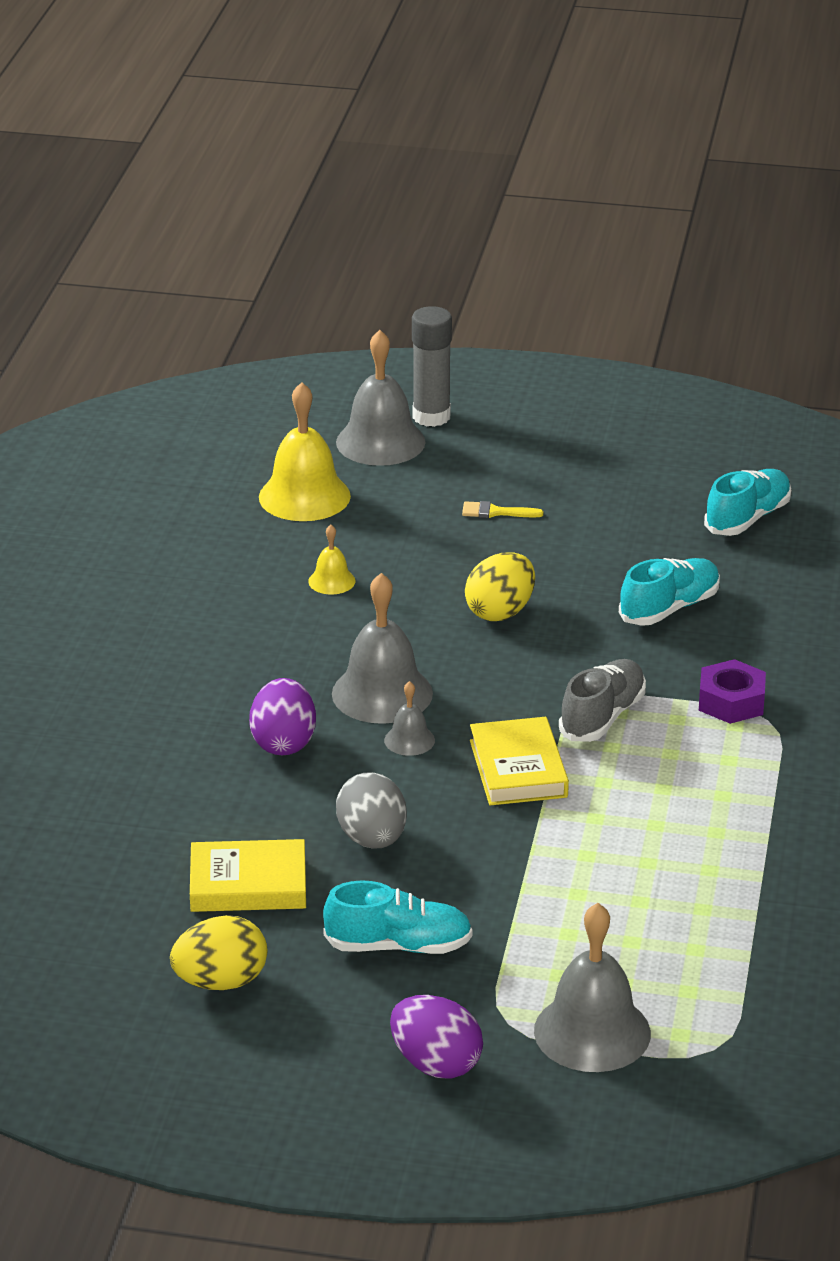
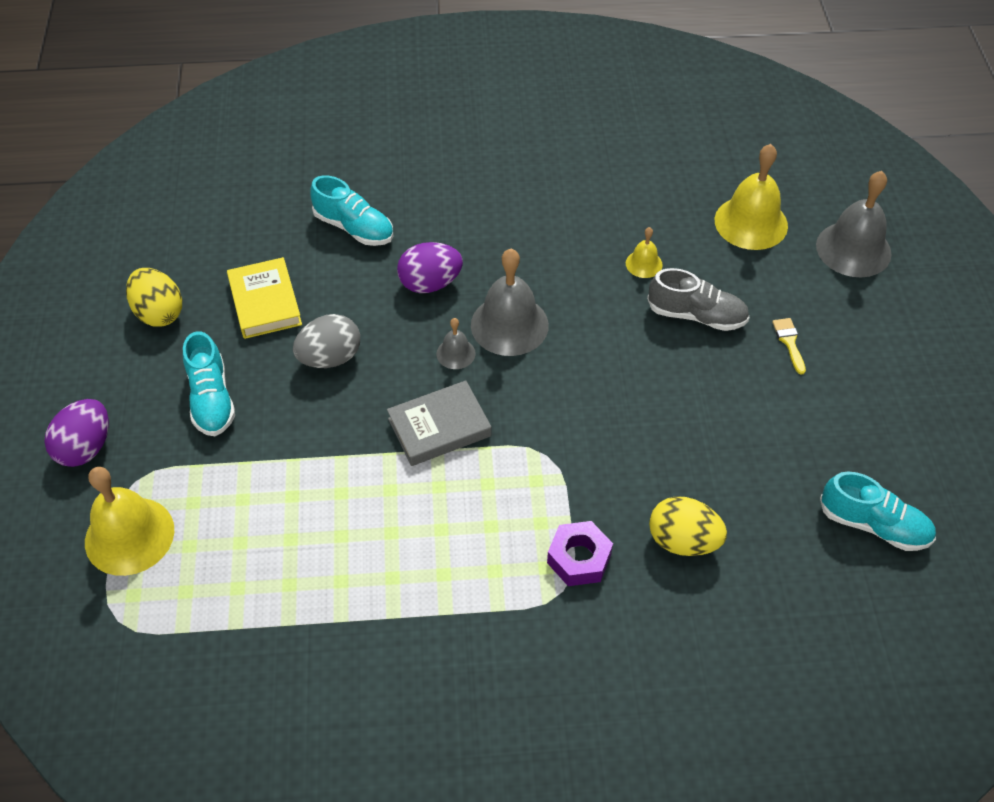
camera: 75 degrees right, 20 degrees up
grey glue stick [412,306,452,427] -> none
yellow egg [465,552,535,621] -> yellow egg moved to [649,496,727,556]
yellow book [470,717,569,805] -> grey book [387,380,492,466]
grey bell [534,903,651,1072] -> yellow bell [85,467,174,576]
grey shoe [559,659,646,742] -> grey shoe moved to [647,268,750,331]
turquoise shoe [619,558,720,626] -> turquoise shoe moved to [310,175,393,246]

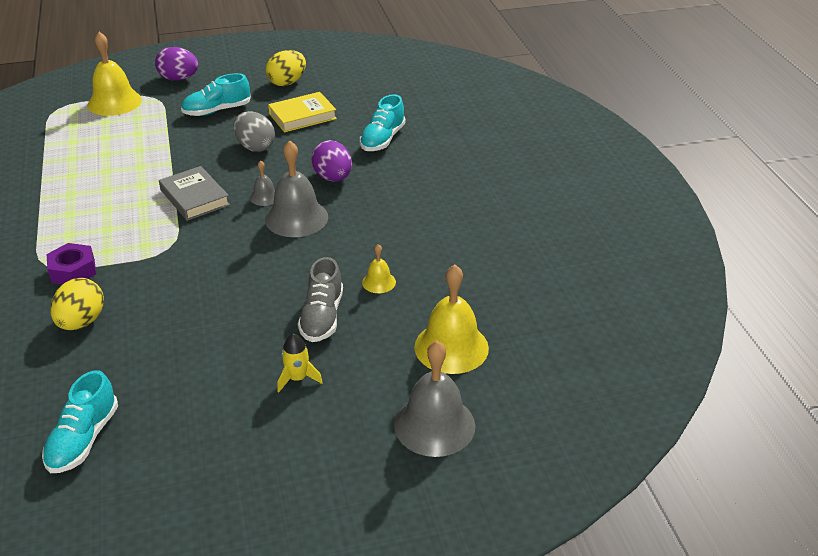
camera: 80 degrees right, 15 degrees down
yellow brush [772,318,806,375] -> yellow rocket [277,334,323,393]

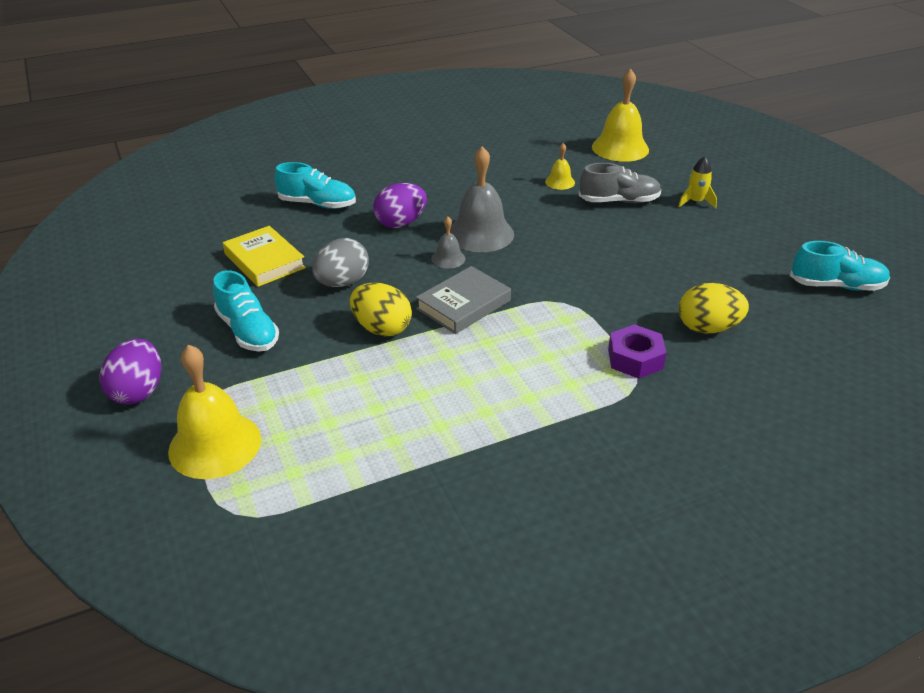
camera: 100 degrees left, 0 degrees up
yellow egg [266,50,306,86] -> yellow egg moved to [350,282,412,336]
grey bell [394,341,475,457] -> none

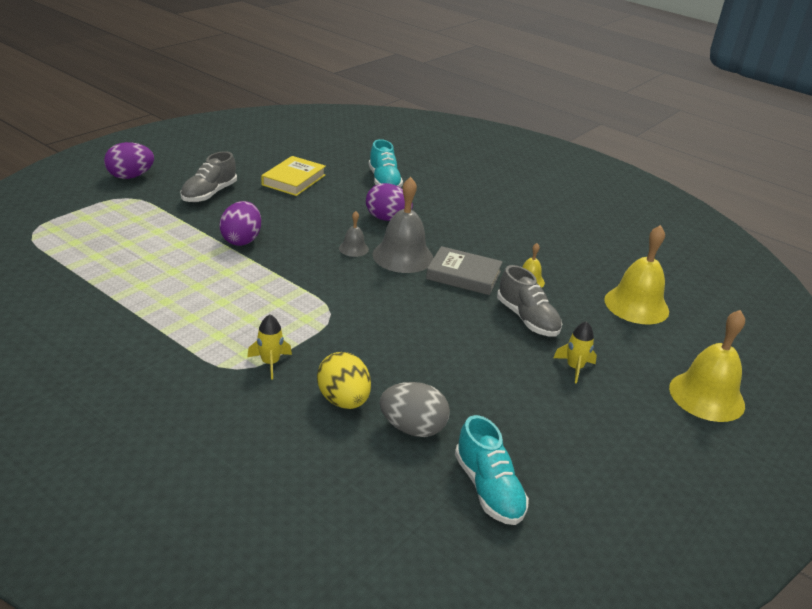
camera: 60 degrees right, 5 degrees down
yellow bell [168,344,261,479] -> yellow bell moved to [669,310,745,422]
turquoise shoe [213,270,279,351] -> grey shoe [181,151,237,202]
grey egg [312,238,369,287] -> grey egg moved to [380,382,450,437]
yellow egg [350,282,412,336] -> purple egg [219,201,261,246]
grey book [416,266,511,334] -> grey book moved to [426,246,503,295]
purple nut [608,324,666,379] -> yellow rocket [247,314,292,380]

